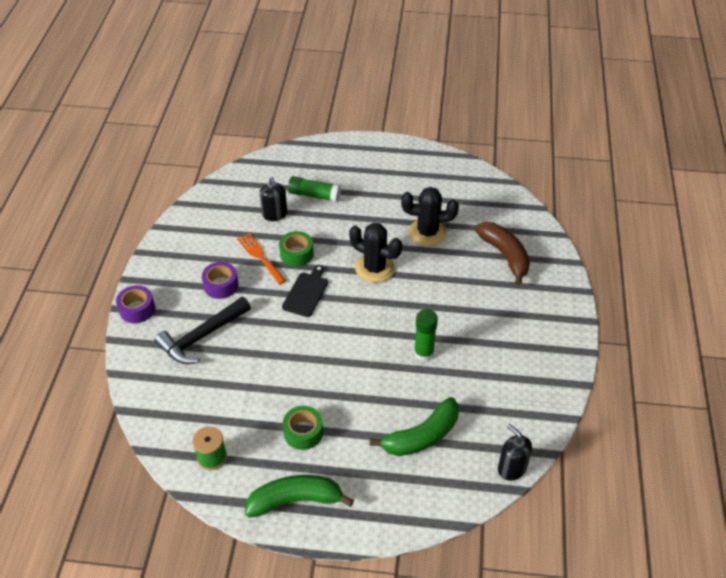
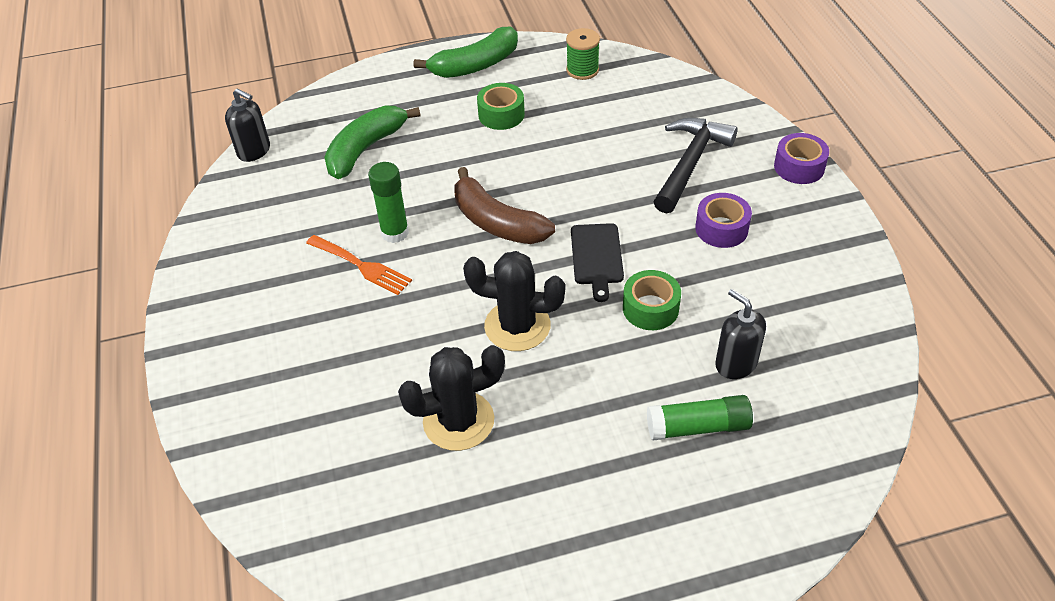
camera: 160 degrees right, 0 degrees up
orange fork [237,233,286,285] -> orange fork moved to [306,235,412,295]
brown banana [475,222,530,286] -> brown banana moved to [454,167,555,244]

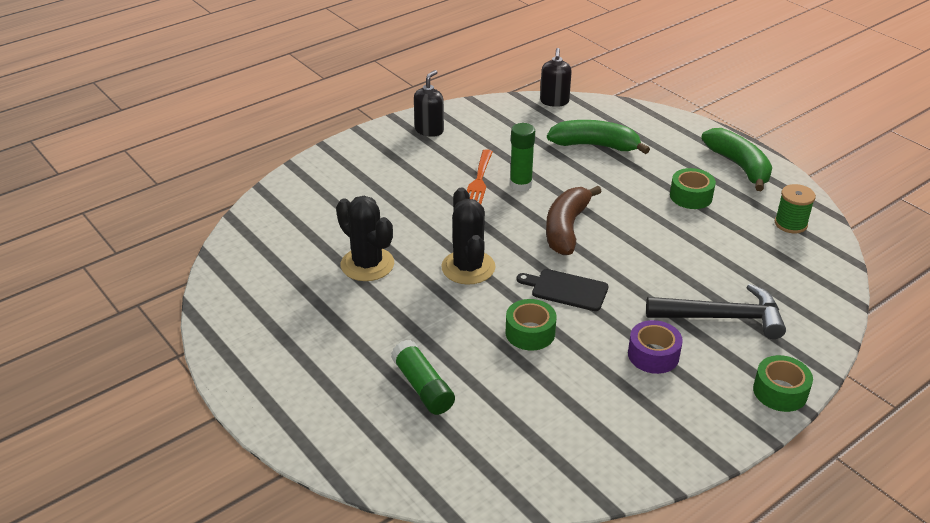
camera: 65 degrees right, 10 degrees down
green banana [414,27,518,78] -> green banana turned 150 degrees counterclockwise [701,128,772,191]
black cutting board [571,223,624,302] -> black cutting board turned 45 degrees clockwise [517,269,609,311]
black soap dispenser [715,289,766,379] -> black soap dispenser moved to [414,70,444,137]
purple tape [774,133,829,184] -> green tape [753,355,813,412]

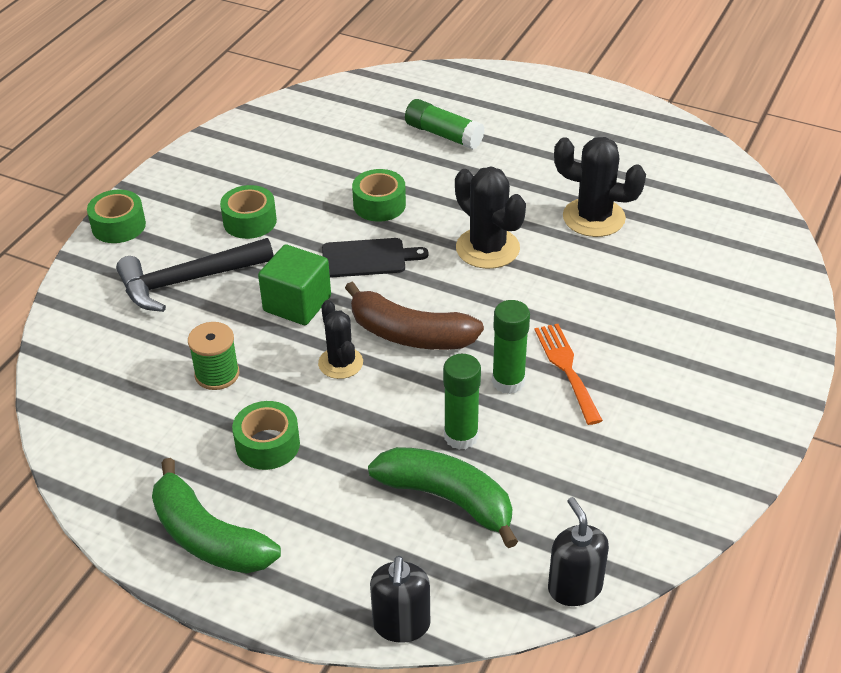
camera: 155 degrees right, 5 degrees up
black soap dispenser [414,70,444,137] -> black soap dispenser moved to [370,556,430,643]
brown banana [546,186,602,255] -> brown banana turned 120 degrees clockwise [345,282,484,350]
green banana [547,120,650,154] -> green banana turned 135 degrees counterclockwise [368,447,518,548]
purple tape [628,320,683,374] -> green tape [220,185,277,239]
green spool [775,184,816,233] -> green spool moved to [188,322,239,390]
none -> green cube [258,244,331,325]
none -> black cactus [318,300,363,379]
none -> green glue stick [443,354,481,450]

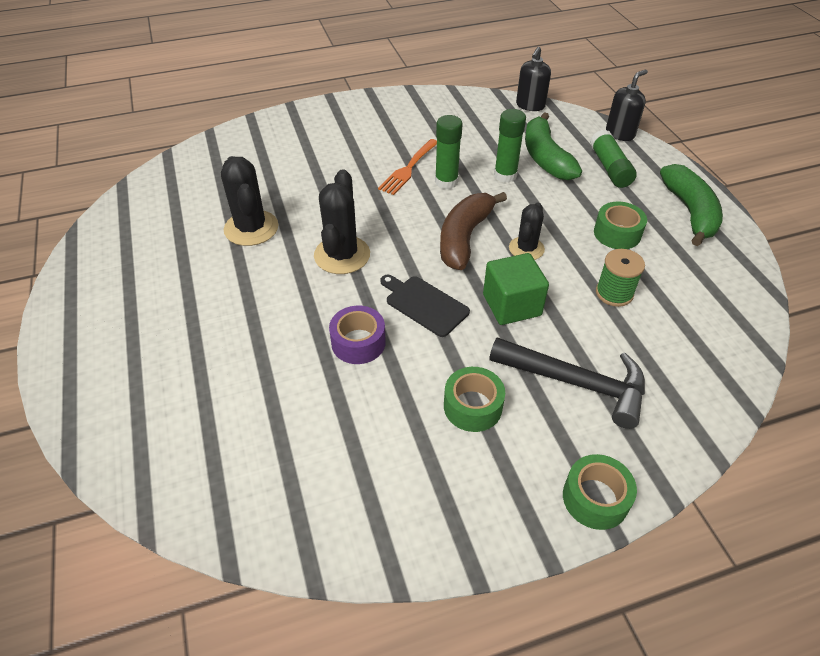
camera: 135 degrees left, 5 degrees up
brown banana [345,282,484,350] -> brown banana turned 135 degrees counterclockwise [440,192,507,270]
green tape [352,169,406,222] -> purple tape [329,306,386,364]
green glue stick [405,99,485,150] -> green glue stick moved to [590,130,637,188]

